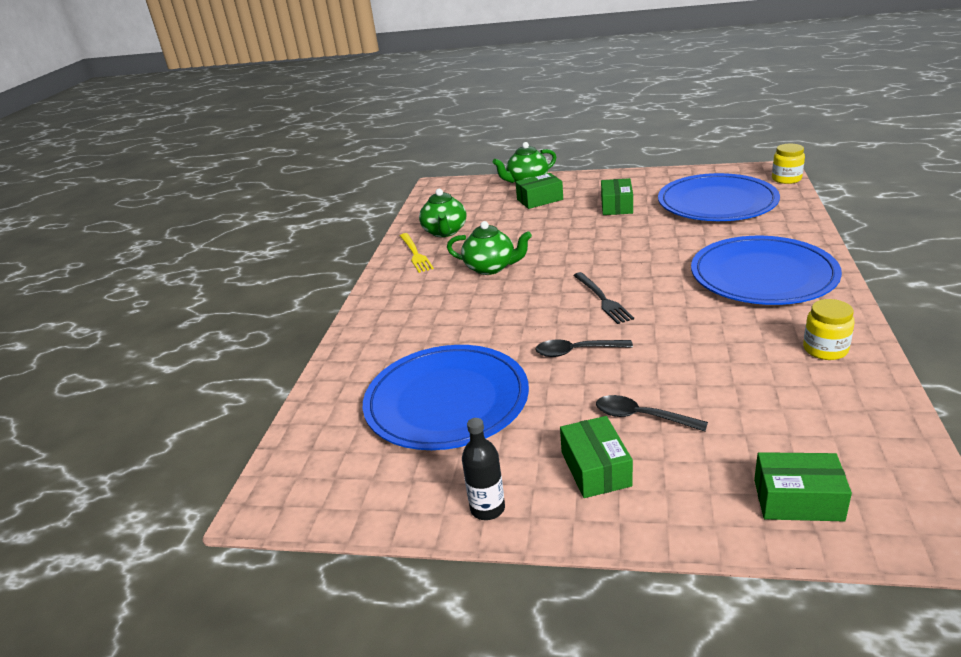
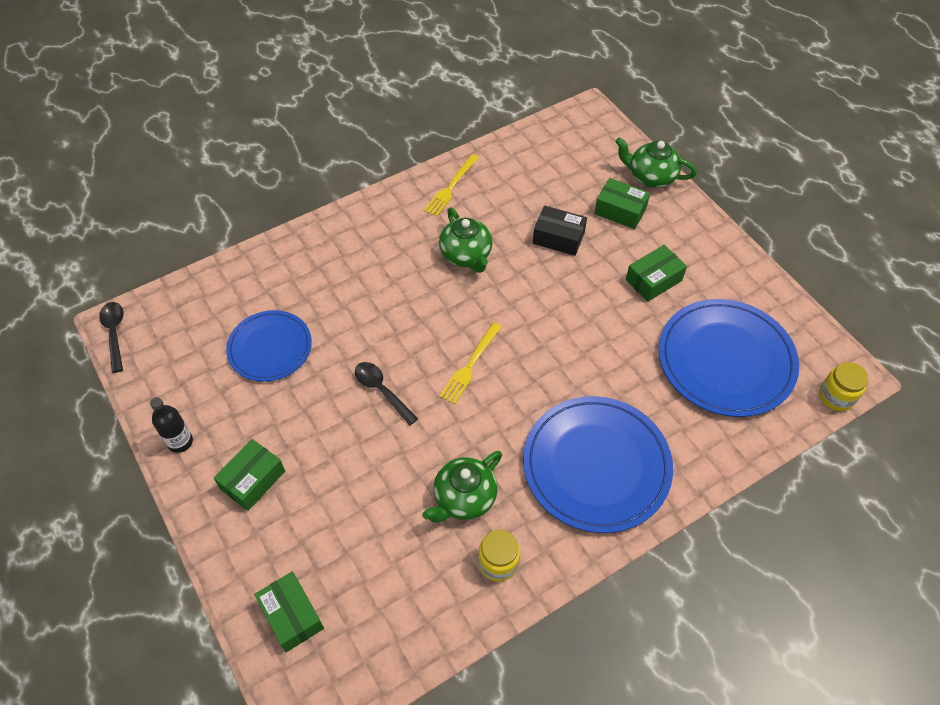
camera: 45 degrees right, 25 degrees up
blue plate [363,345,529,450] -> blue plate [226,310,312,382], size x0.62
green teapot [419,189,466,237] -> green teapot moved to [422,451,502,523]
black fork [573,272,634,324] -> yellow fork [440,322,502,404]
black spoon [596,395,708,431] -> black spoon moved to [99,302,124,373]
none -> black box [533,206,587,256]

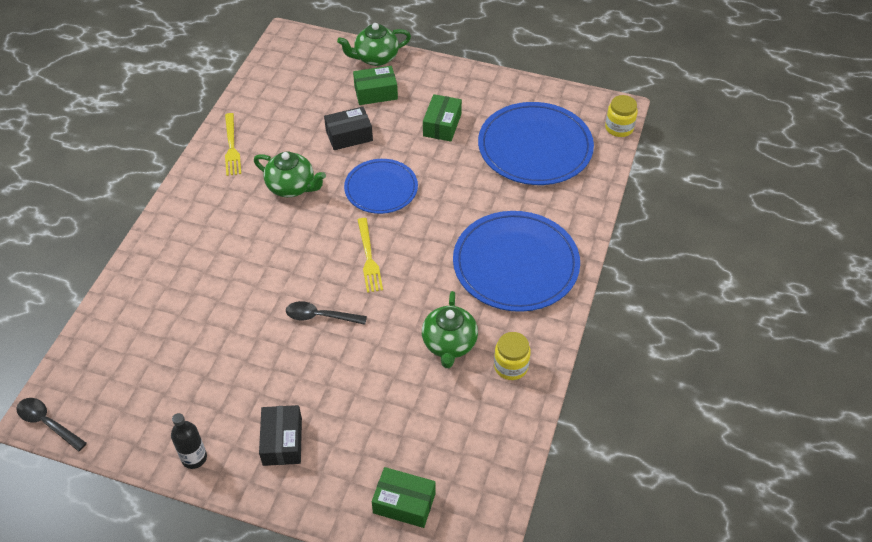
camera: 40 degrees left, 5 degrees down
green box [214,439,285,511] -> black box [259,405,302,466]
blue plate [226,310,312,382] -> blue plate moved to [344,159,418,214]

